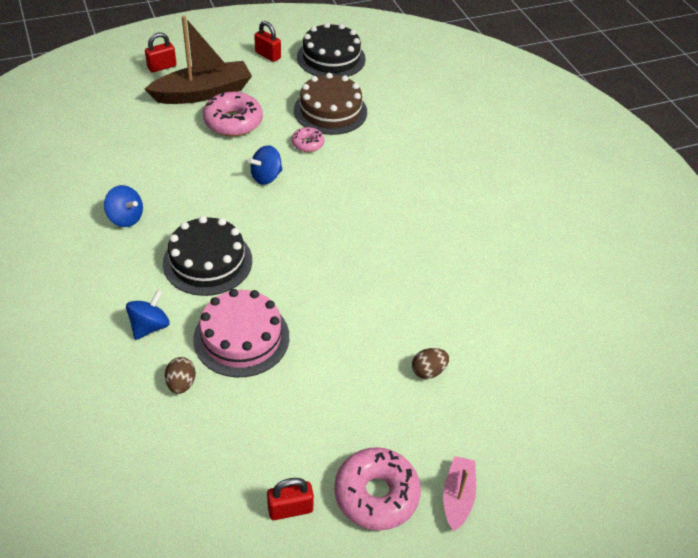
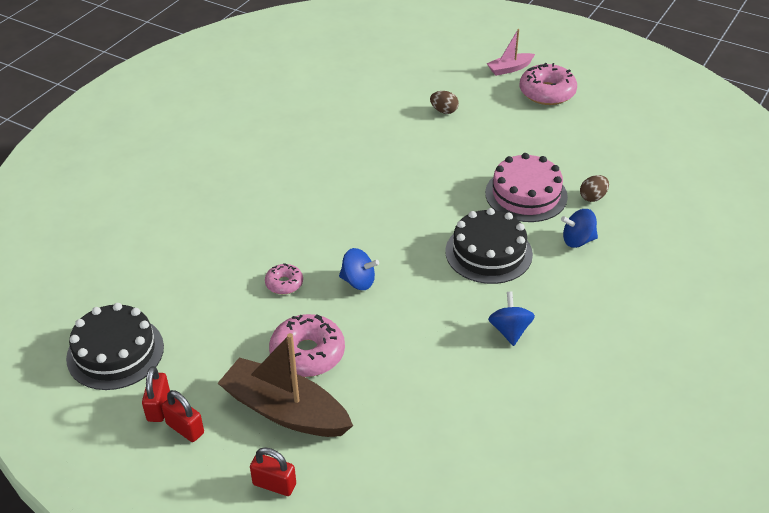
camera: 125 degrees left, 5 degrees down
red padlock [267,478,314,520] -> red padlock moved to [162,390,204,442]
brown cake [294,73,367,135] -> none

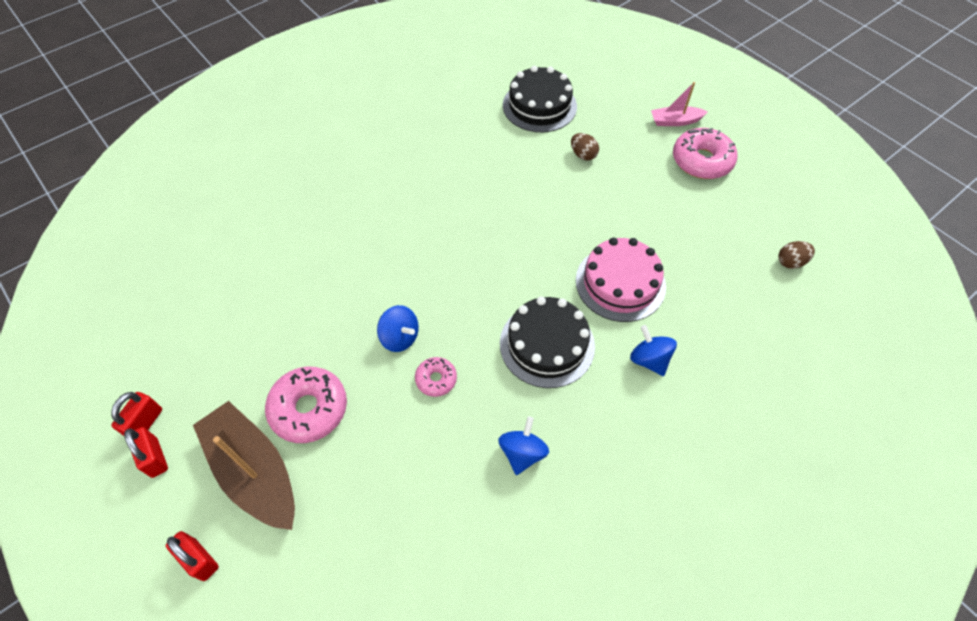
camera: 20 degrees right, 15 degrees up
black cake [66,303,164,390] -> black cake moved to [503,66,577,132]
pink donut [265,263,303,294] -> pink donut moved to [415,357,457,397]
blue spinning top [561,209,598,248] -> blue spinning top turned 45 degrees clockwise [630,325,677,376]
brown egg [580,175,609,202] -> brown egg moved to [778,241,815,269]

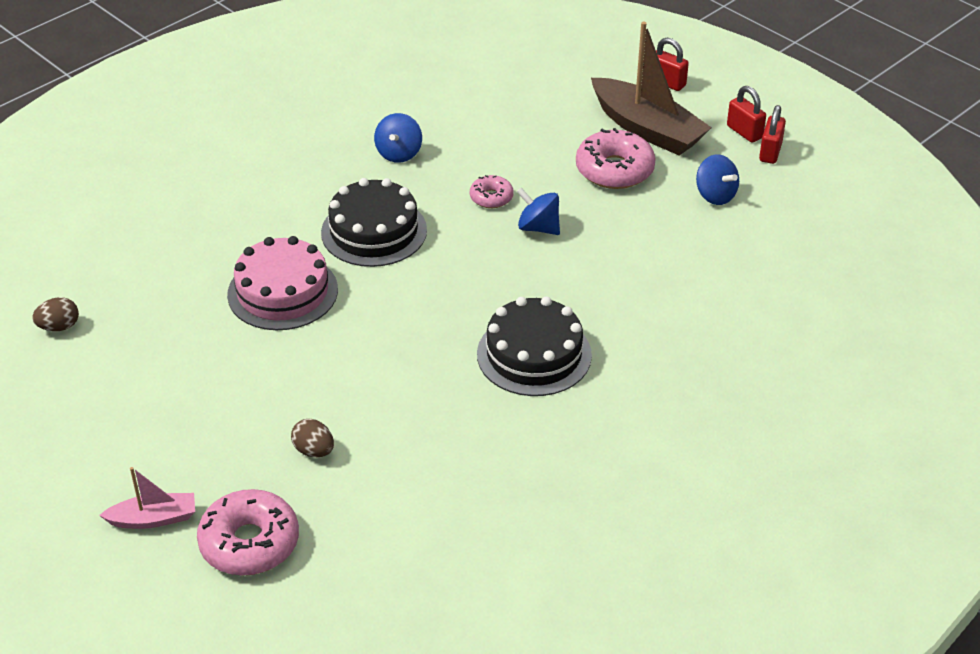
camera: 175 degrees right, 15 degrees down
black cake [503,66,577,132] -> black cake moved to [477,297,592,396]
blue spinning top [630,325,677,376] -> blue spinning top moved to [696,154,739,205]
pink donut [673,128,737,179] -> pink donut moved to [197,489,299,576]

